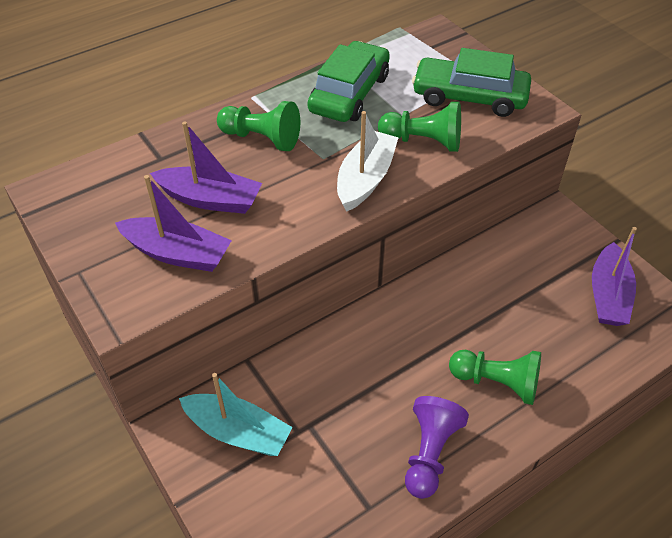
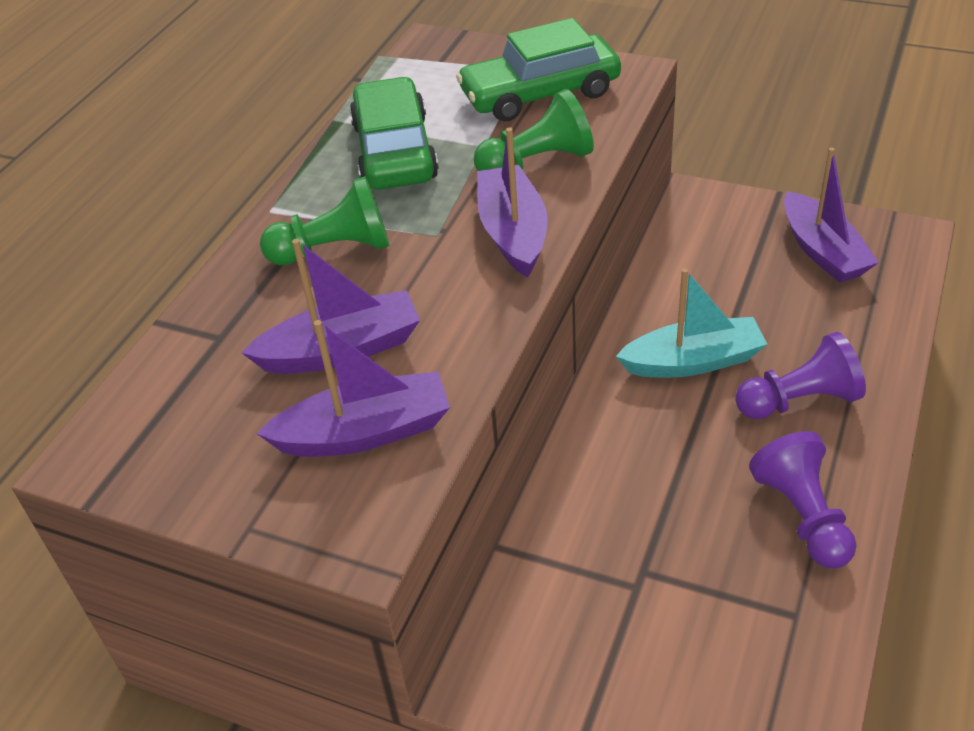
camera: 30 degrees left, 5 degrees down
turquoise boat [179,373,293,456] -> turquoise boat moved to [616,268,767,378]
white boat [337,111,399,212] -> purple boat [477,127,548,278]
green pawn [449,350,541,405] -> purple pawn [735,332,866,419]

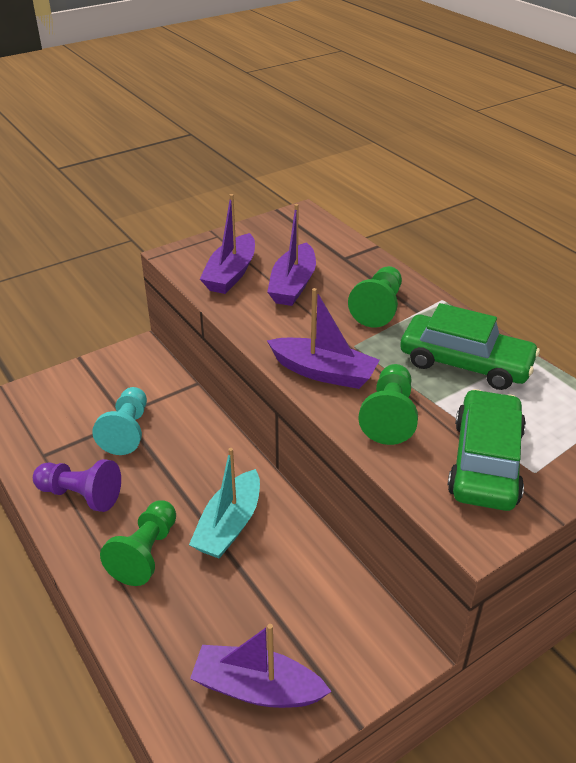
camera: 120 degrees right, 5 degrees down
purple pawn [735,332,866,419] -> green pawn [100,500,176,586]
none -> turquoise pawn [92,387,147,455]

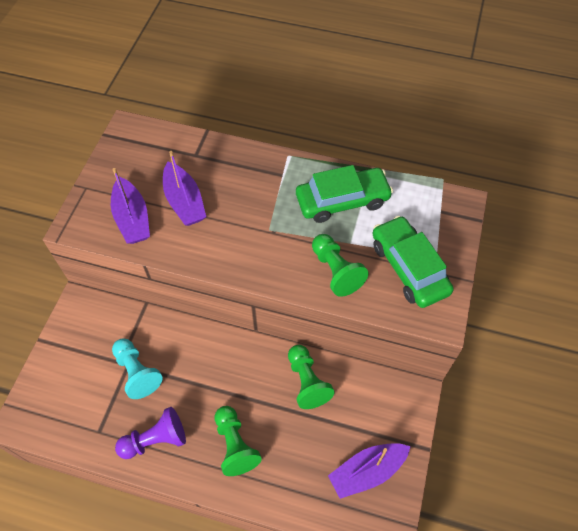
camera: 40 degrees left, 20 degrees up
turquoise boat [189,448,260,559] -> none
purple boat [267,288,380,389] -> none
green pawn [348,266,402,328] -> green pawn moved to [288,345,335,409]

